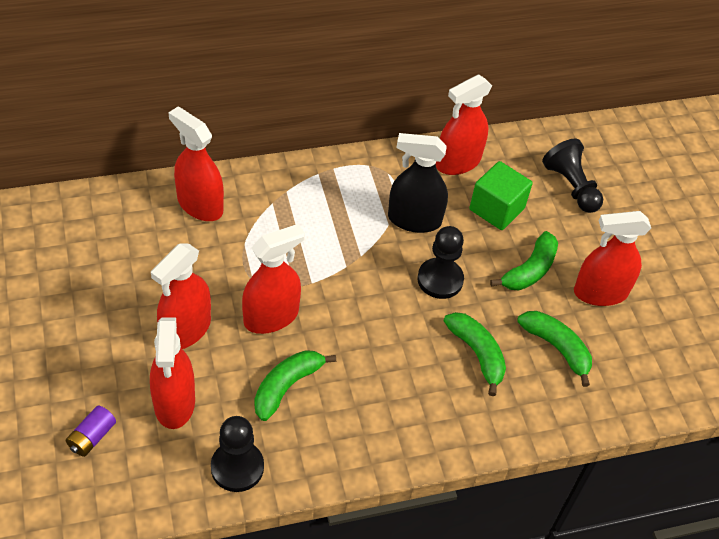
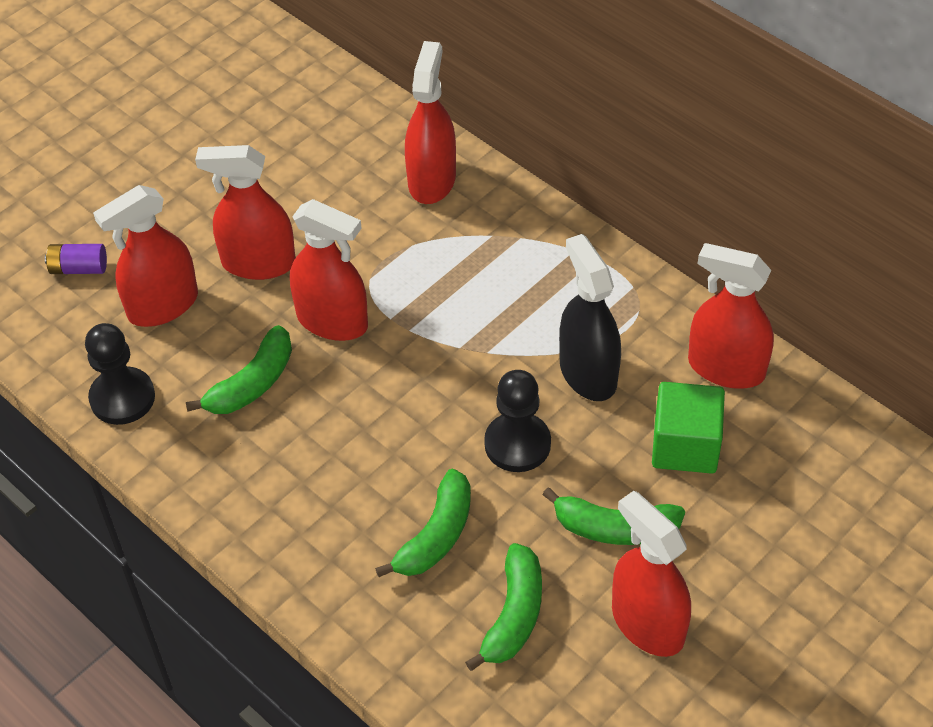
camera: 65 degrees right, 0 degrees up
green banana [254,350,336,421] -> green banana turned 120 degrees clockwise [186,325,292,414]
black pawn [542,139,603,213] -> none

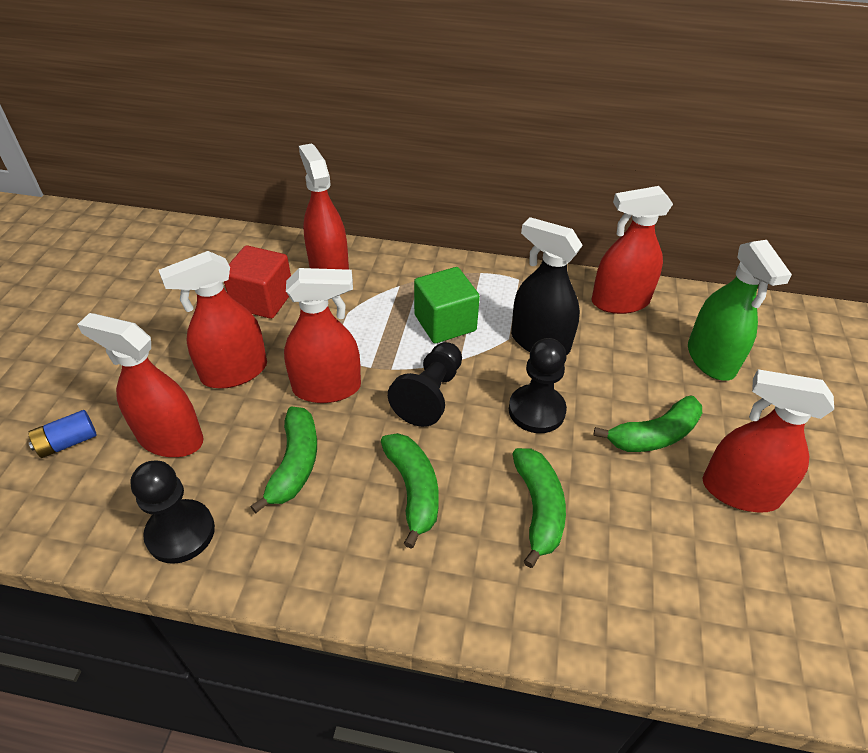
camera: 35 degrees left, 5 degrees down
purple battery [45,244,107,274] -> blue battery [28,410,97,458]
red spray bottle [93,185,198,327] -> red spray bottle turned 90 degrees clockwise [77,313,204,457]
green banana [465,543,542,671] -> green banana moved to [381,433,439,549]
green cube [652,382,725,474] -> green cube moved to [414,267,480,344]
none -> red cube [224,245,291,319]
none -> black pawn [388,342,462,427]
none -> green spray bottle [688,240,792,381]

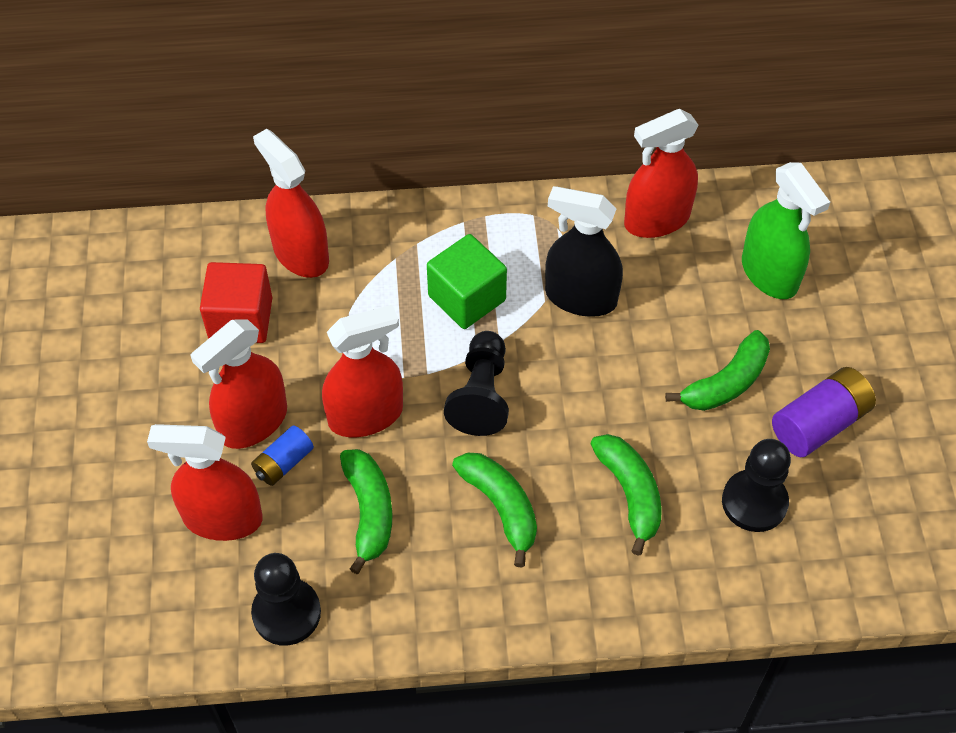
camera: 15 degrees left, 10 degrees up
blue battery [28,410,97,458] -> blue battery moved to [251,425,314,486]
black pawn [509,338,567,433] -> black pawn moved to [722,439,791,532]
red spray bottle [703,369,834,513] -> purple battery [772,367,876,457]

